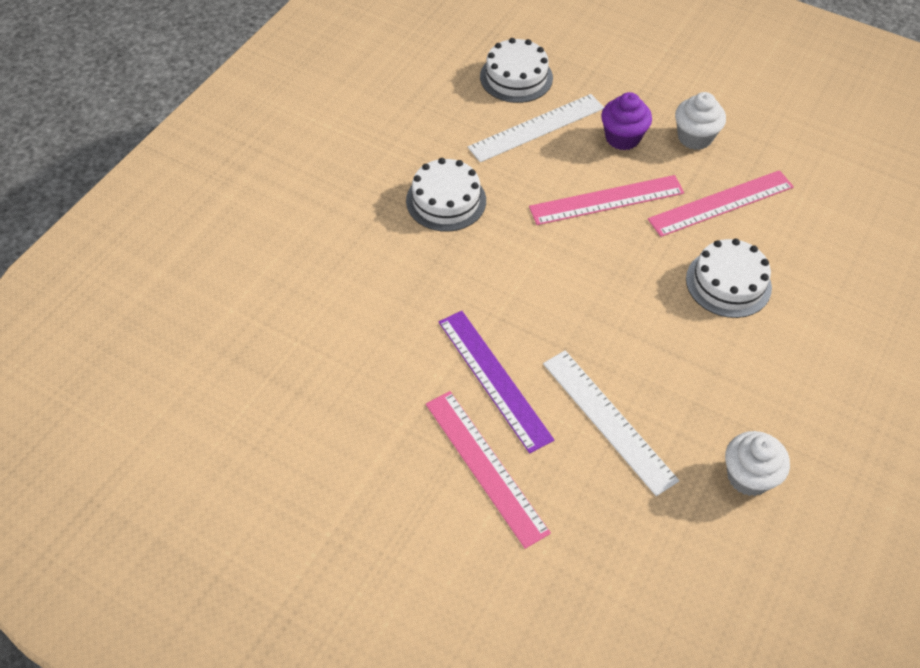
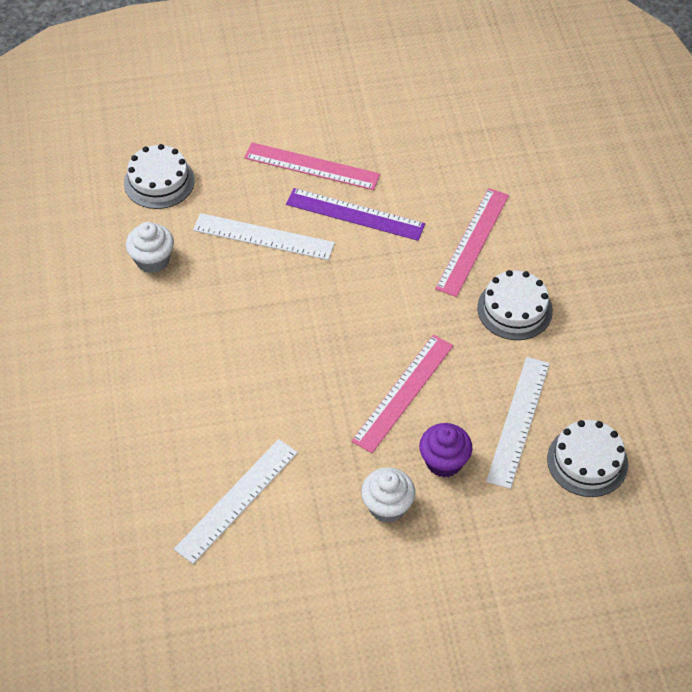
camera: 140 degrees right, 0 degrees up
pink ruler [648,170,794,237] -> pink ruler moved to [435,188,509,297]
white cake [686,238,772,318] -> white cake moved to [124,144,195,209]
none -> white ruler [174,439,298,564]

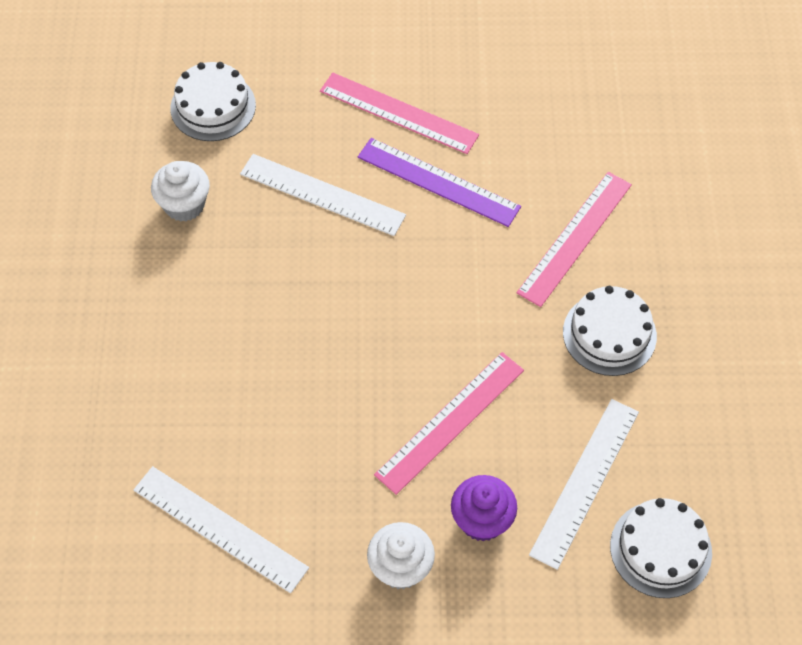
camera: 10 degrees right, 5 degrees up
white ruler [174,439,298,564] -> white ruler turned 75 degrees clockwise [133,466,309,593]

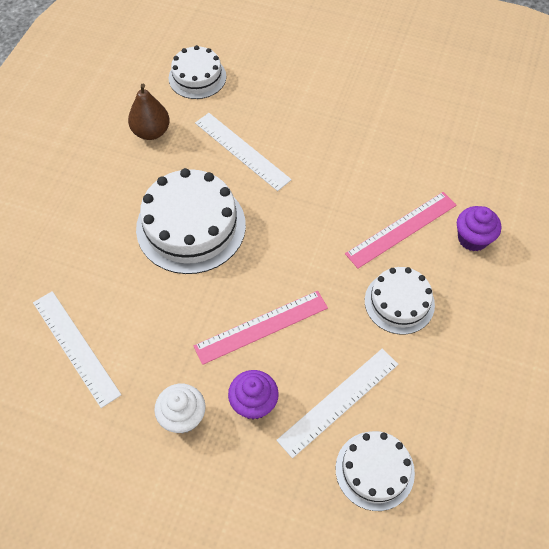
camera: 20 degrees right, 0 degrees up
white cupcake [151,161,210,222] -> brown pear [128,84,170,140]
pink ruler [320,73,479,154] -> none
purple ruler [358,138,521,227] -> none
none -> white cake [136,168,246,274]
none -> purple cupcake [457,206,501,252]

